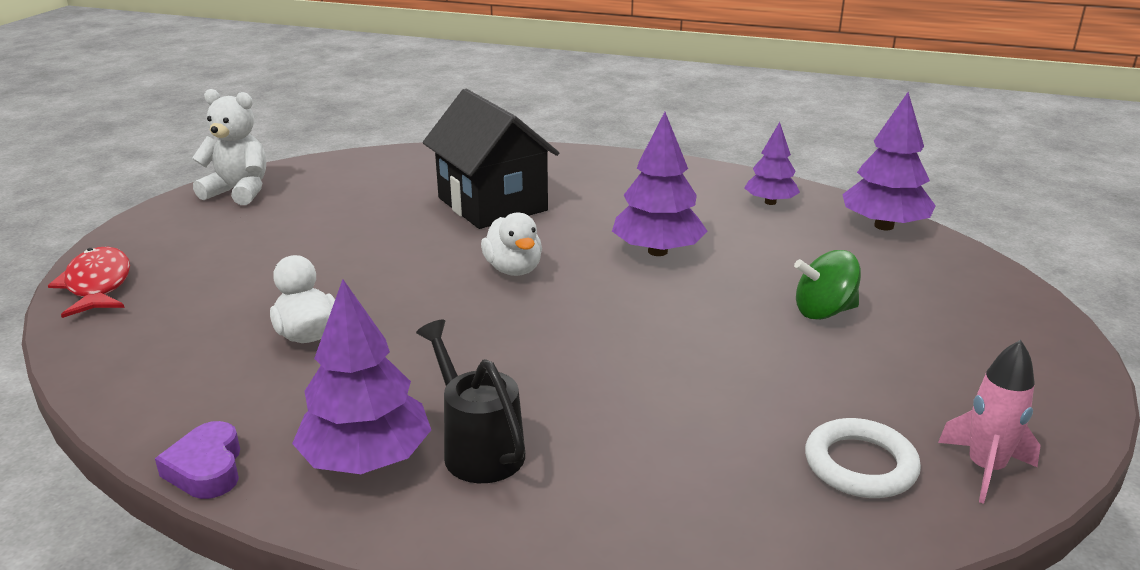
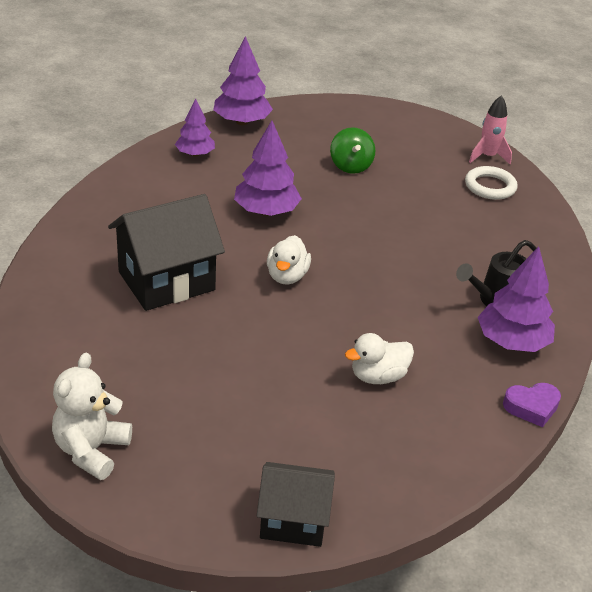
camera: 90 degrees left, 10 degrees up
red fish [48,247,130,318] -> black house [257,462,335,547]
white duck [481,212,542,276] -> white duck turned 120 degrees clockwise [267,235,311,284]

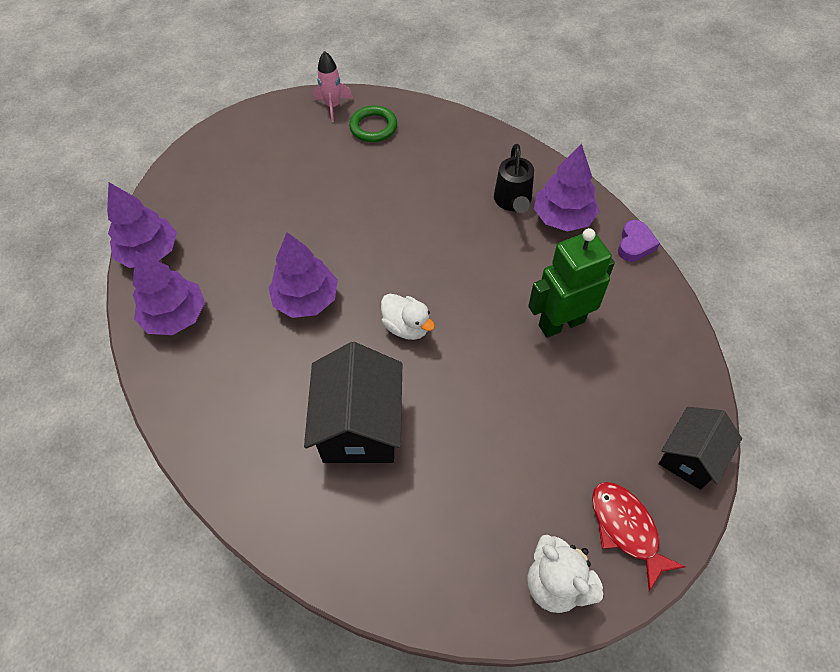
camera: 55 degrees left, 20 degrees up
purple tree [175,99,215,157] -> purple tree [133,251,205,335], size x1.56
green spinning top [330,127,376,174] -> none
white duck [345,333,414,384] -> green robot [528,228,615,338]
white ring [465,166,518,200] -> green ring [349,105,397,142]
none -> red fish [592,482,686,591]

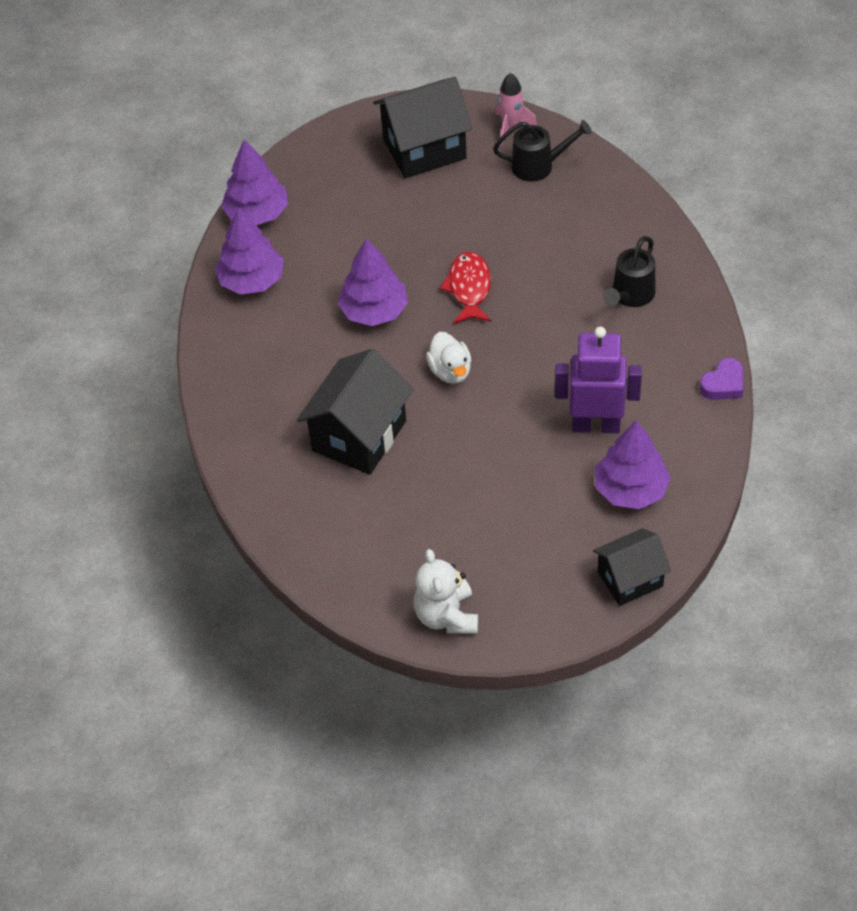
camera: 30 degrees right, 5 degrees down
green ring [349,105,397,142] -> black watering can [493,120,592,182]
green robot [528,228,615,338] -> purple robot [555,327,642,433]
purple tree [534,144,600,232] -> purple tree moved to [595,420,671,509]
red fish [592,482,686,591] -> red fish moved to [440,252,491,324]
none -> black house [373,77,472,178]

